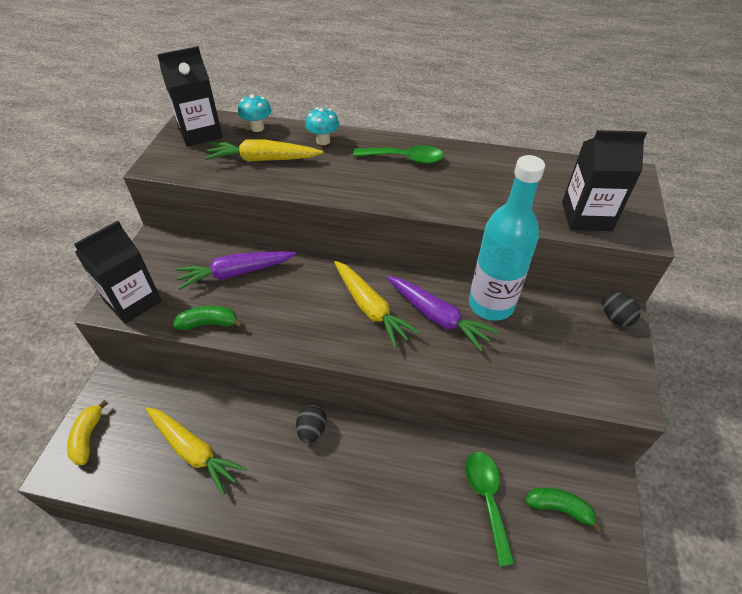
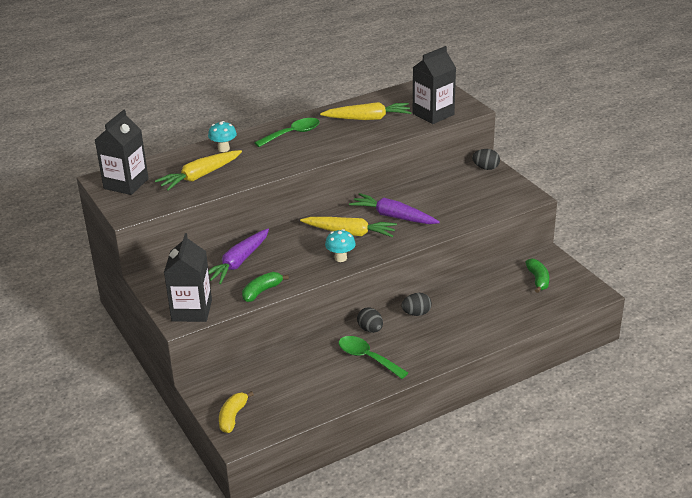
camera: 40 degrees left, 15 degrees down
yellow banana [67,400,108,465] -> yellow banana turned 60 degrees clockwise [219,391,254,433]
yellow carrot [146,407,247,495] -> yellow carrot moved to [320,102,412,120]
turquoise mushroom [238,94,271,132] -> turquoise mushroom moved to [325,229,356,262]
purple carrot [387,276,498,351] -> purple carrot turned 150 degrees counterclockwise [349,193,440,224]
green spoon [465,452,515,566] -> green spoon moved to [339,336,408,379]
turquoise bottle [469,155,545,321] -> none
green banana [525,487,603,533] -> green banana turned 105 degrees clockwise [525,258,549,293]
none -> black egg [401,293,432,316]

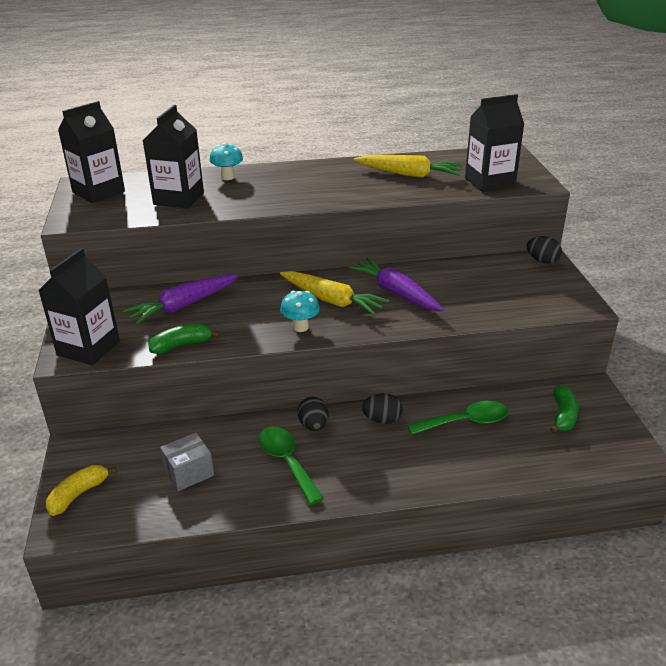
camera: 20 degrees right, 0 degrees up
yellow carrot [155,150,242,191] -> black carton [143,105,204,209]
green spoon [254,118,320,147] -> green spoon moved to [407,401,509,435]
none -> grey box [160,433,214,491]

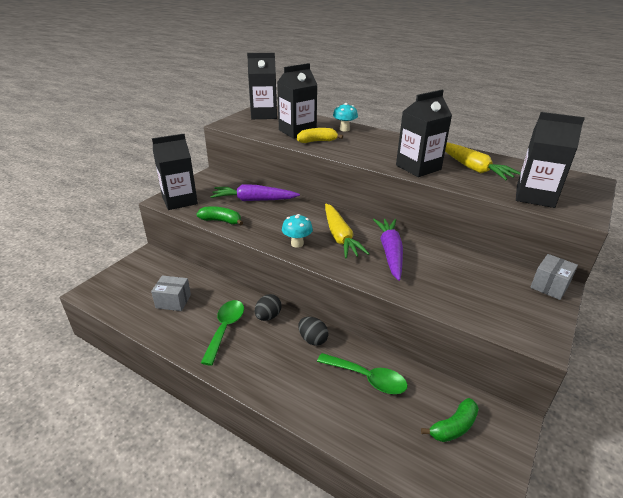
camera: 40 degrees right, 0 degrees up
yellow banana [46,465,117,516] -> yellow banana moved to [297,128,343,143]
black egg [527,236,562,264] -> grey box [530,254,578,300]
none -> black carton [396,90,452,177]

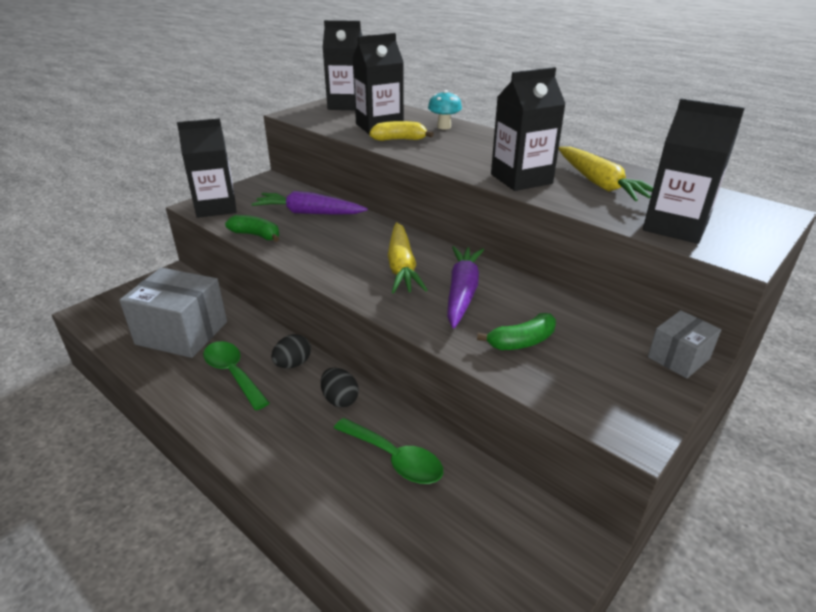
camera: 10 degrees right, 0 degrees up
grey box [151,275,191,311] -> grey box [119,268,227,358], size x1.88
green spoon [201,300,244,366] -> green spoon turned 60 degrees counterclockwise [203,341,270,410]
turquoise mushroom [282,214,313,248] -> none
green banana [421,398,479,442] -> green banana moved to [477,313,556,350]

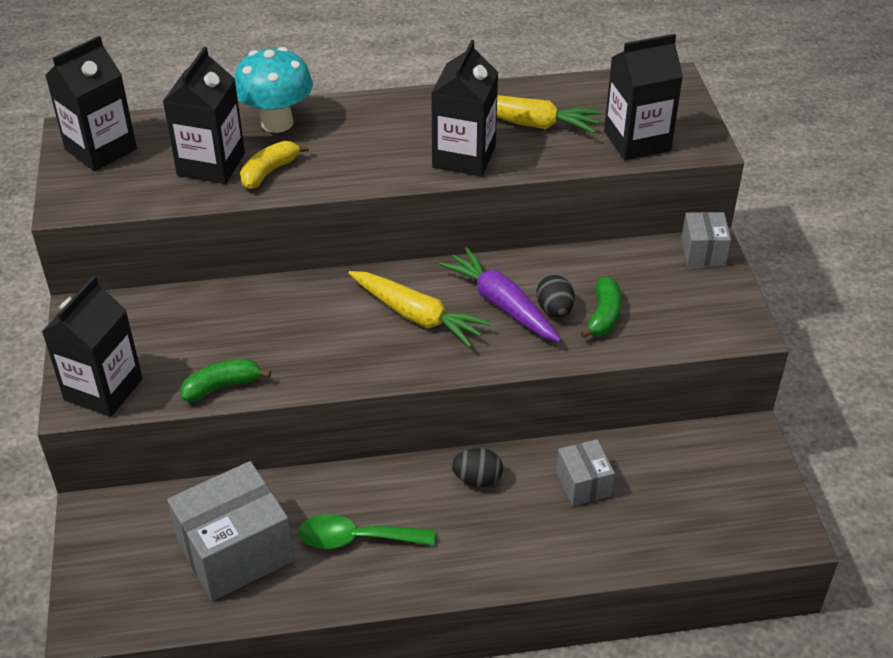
camera: 50 degrees left, 10 degrees up
purple carrot [252,191,368,215] -> none
black egg [271,334,311,368] -> black egg moved to [536,275,575,317]
green spoon [334,418,443,484] -> grey box [556,439,615,506]
turquoise mushroom [428,90,462,130] -> turquoise mushroom [234,47,313,133], size x1.70

